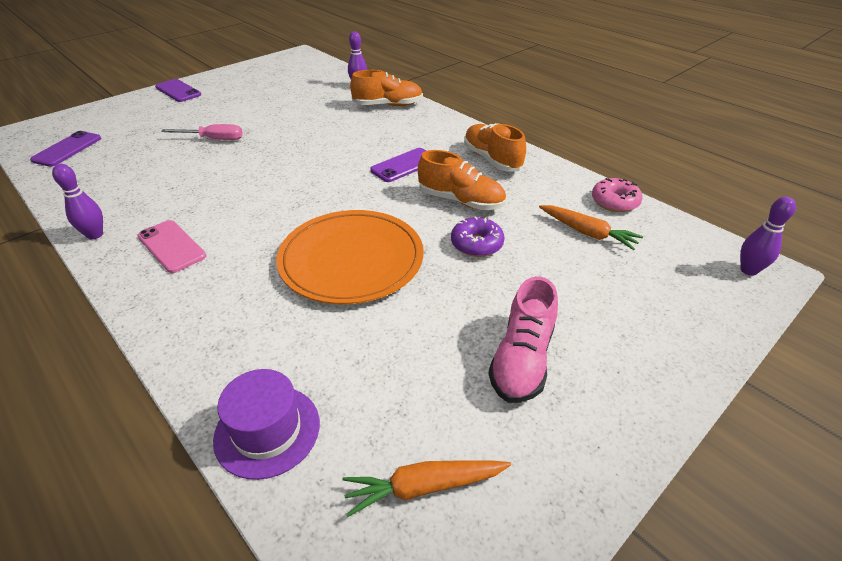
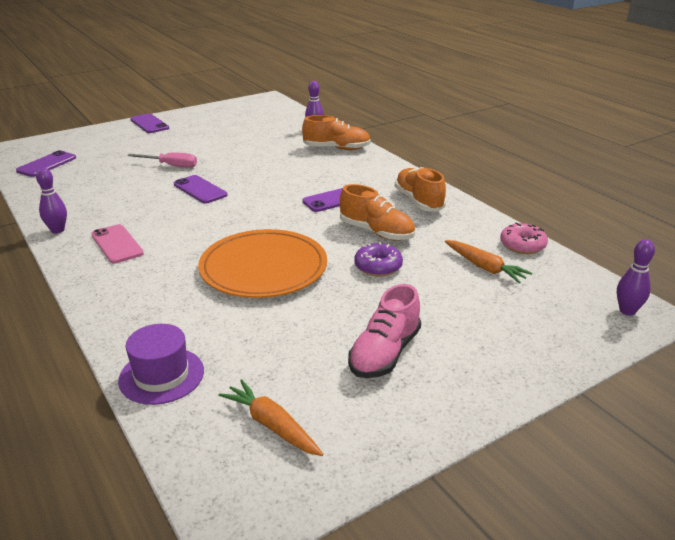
camera: 10 degrees right, 10 degrees down
orange carrot [342,460,511,517] -> orange carrot turned 45 degrees clockwise [218,379,323,456]
none -> purple phone [174,175,227,204]

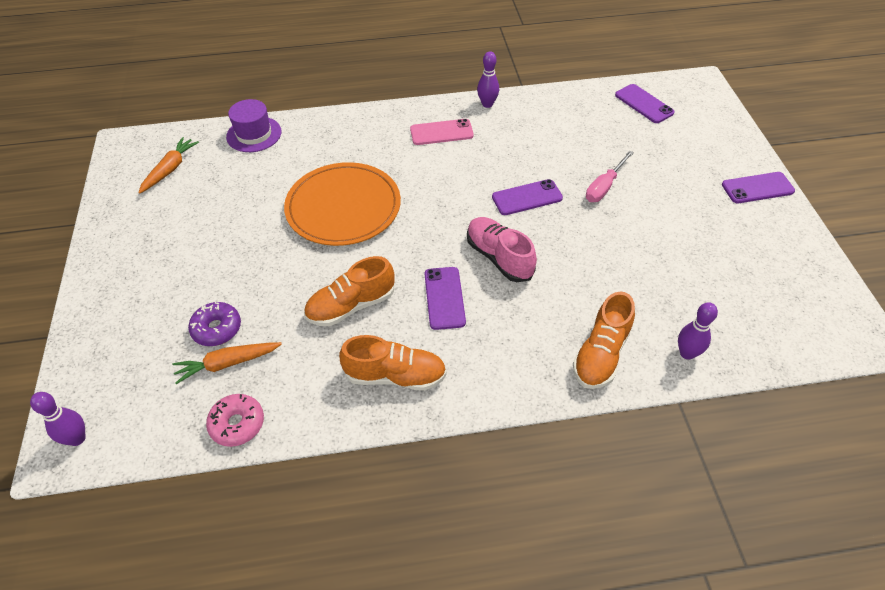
camera: 115 degrees right, 20 degrees up
orange carrot [218,379,323,456] -> orange carrot turned 45 degrees counterclockwise [138,137,199,194]
pink shoe [348,284,421,378] -> pink shoe moved to [467,217,537,282]
purple donut [354,242,403,276] -> purple donut moved to [188,302,241,346]

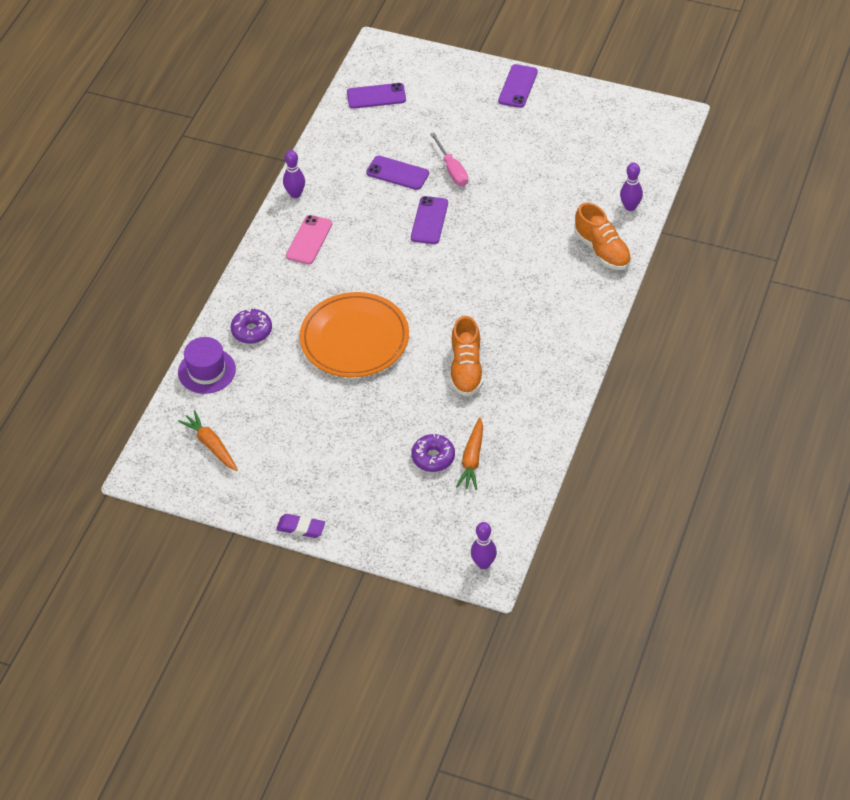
camera: 60 degrees left, 0 degrees up
pink donut [206,394,264,447] -> none
orange shoe [339,335,447,391] -> none
purple phone [425,267,466,330] -> purple phone moved to [366,156,429,190]
pink shoe [467,217,537,282] -> none
none -> purple donut [231,308,272,344]
none -> purple eraser [276,514,325,538]

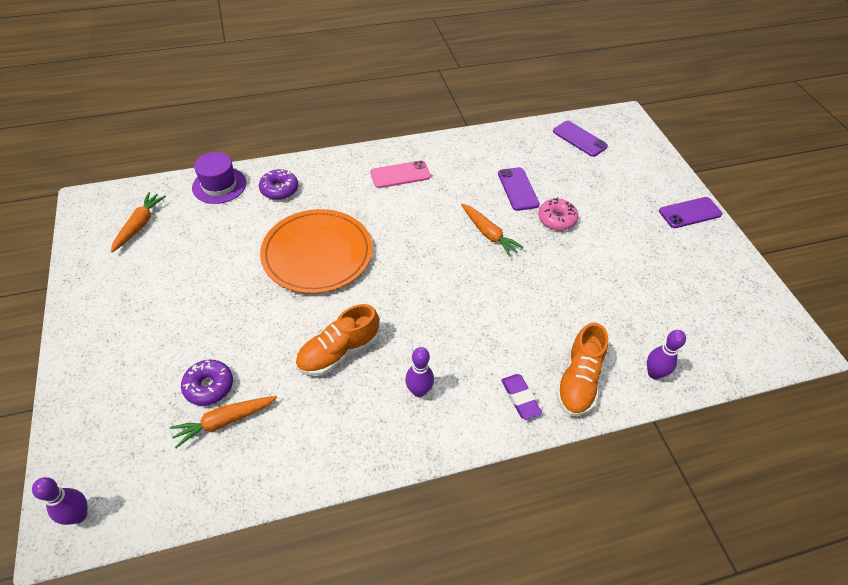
camera: 50 degrees right, 0 degrees up
purple eraser [276,514,325,538] -> purple eraser moved to [501,374,542,420]
purple bowling pin [283,150,305,198] -> purple bowling pin moved to [405,347,434,397]
purple phone [411,196,448,244] -> orange carrot [461,204,524,257]
pink screwdriver [430,133,468,186] -> pink donut [538,198,578,231]

